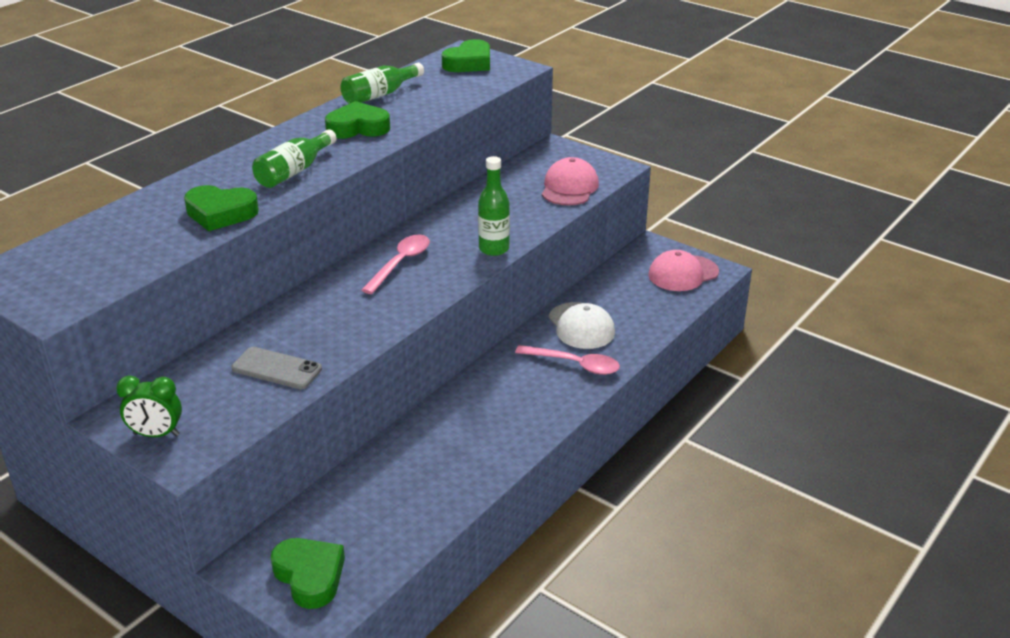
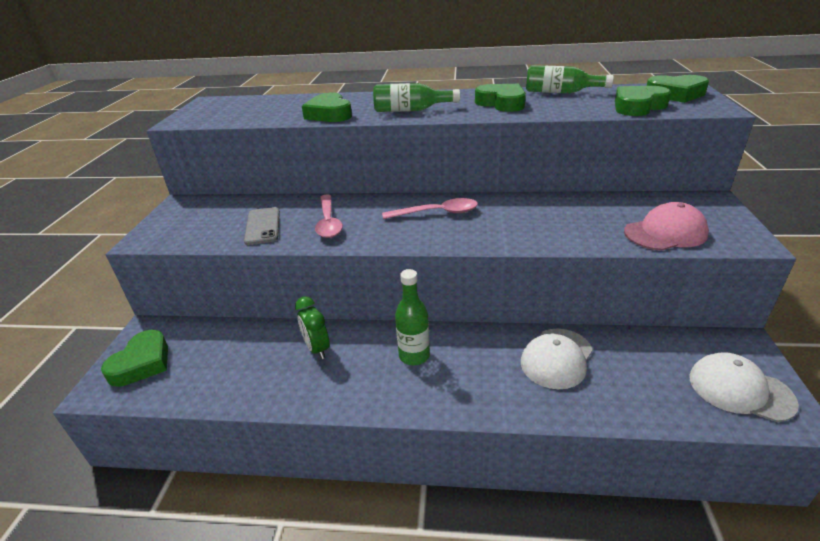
camera: 60 degrees right, 0 degrees up
green clock [116,376,182,437] -> green clock moved to [295,296,330,359]
green bottle [478,156,510,256] -> green bottle moved to [395,269,430,365]
pink spoon [515,345,620,375] -> pink spoon moved to [315,194,343,238]
pink cap [648,250,719,291] -> white cap [689,352,799,422]
none -> green heart [615,86,671,116]

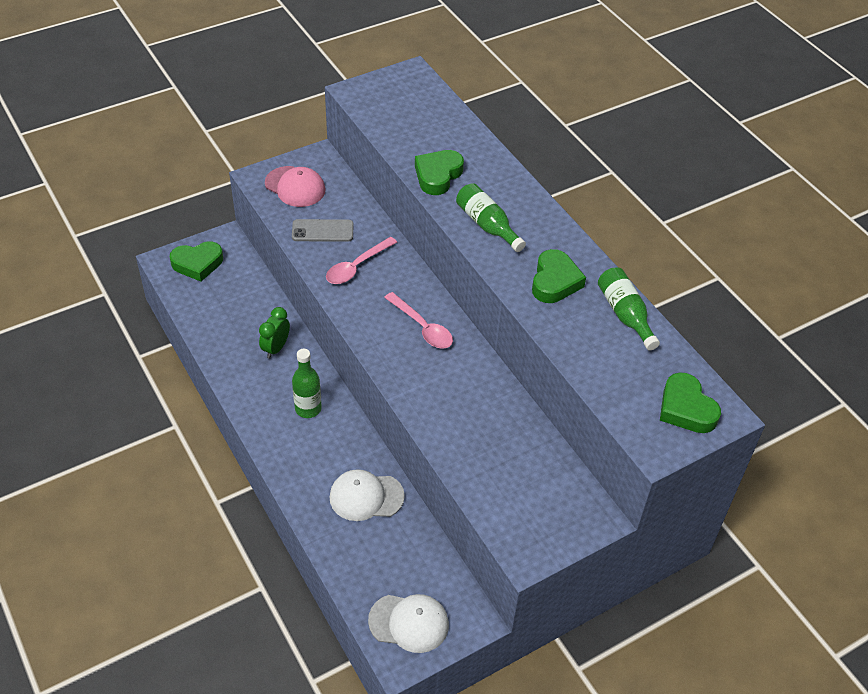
camera: 50 degrees right, 15 degrees up
grey phone [244,207,280,245] -> grey phone turned 45 degrees clockwise [292,219,354,242]
green heart [615,86,671,116] -> none
pink cap [624,202,709,251] -> pink cap moved to [265,166,325,207]
white cap [689,352,799,422] -> white cap turned 105 degrees clockwise [368,594,449,653]

